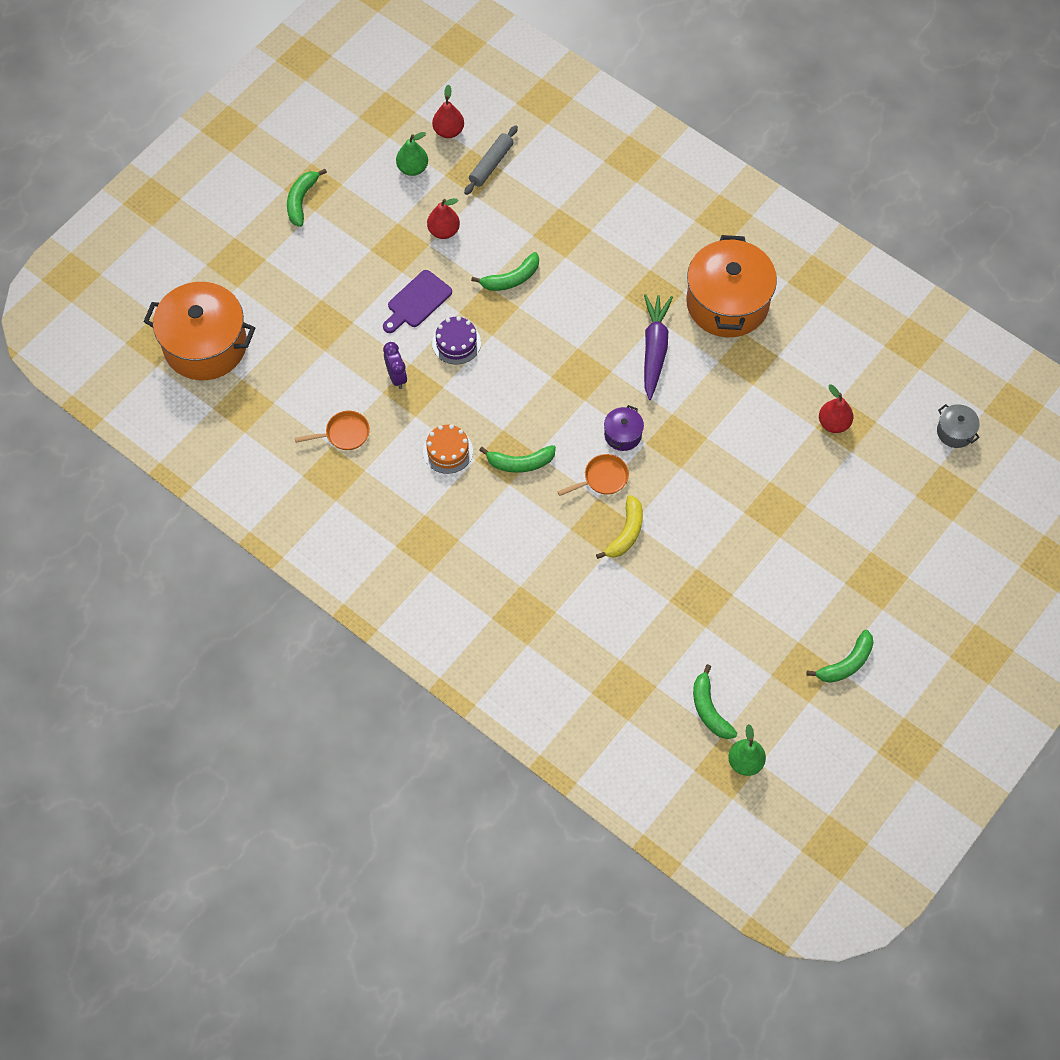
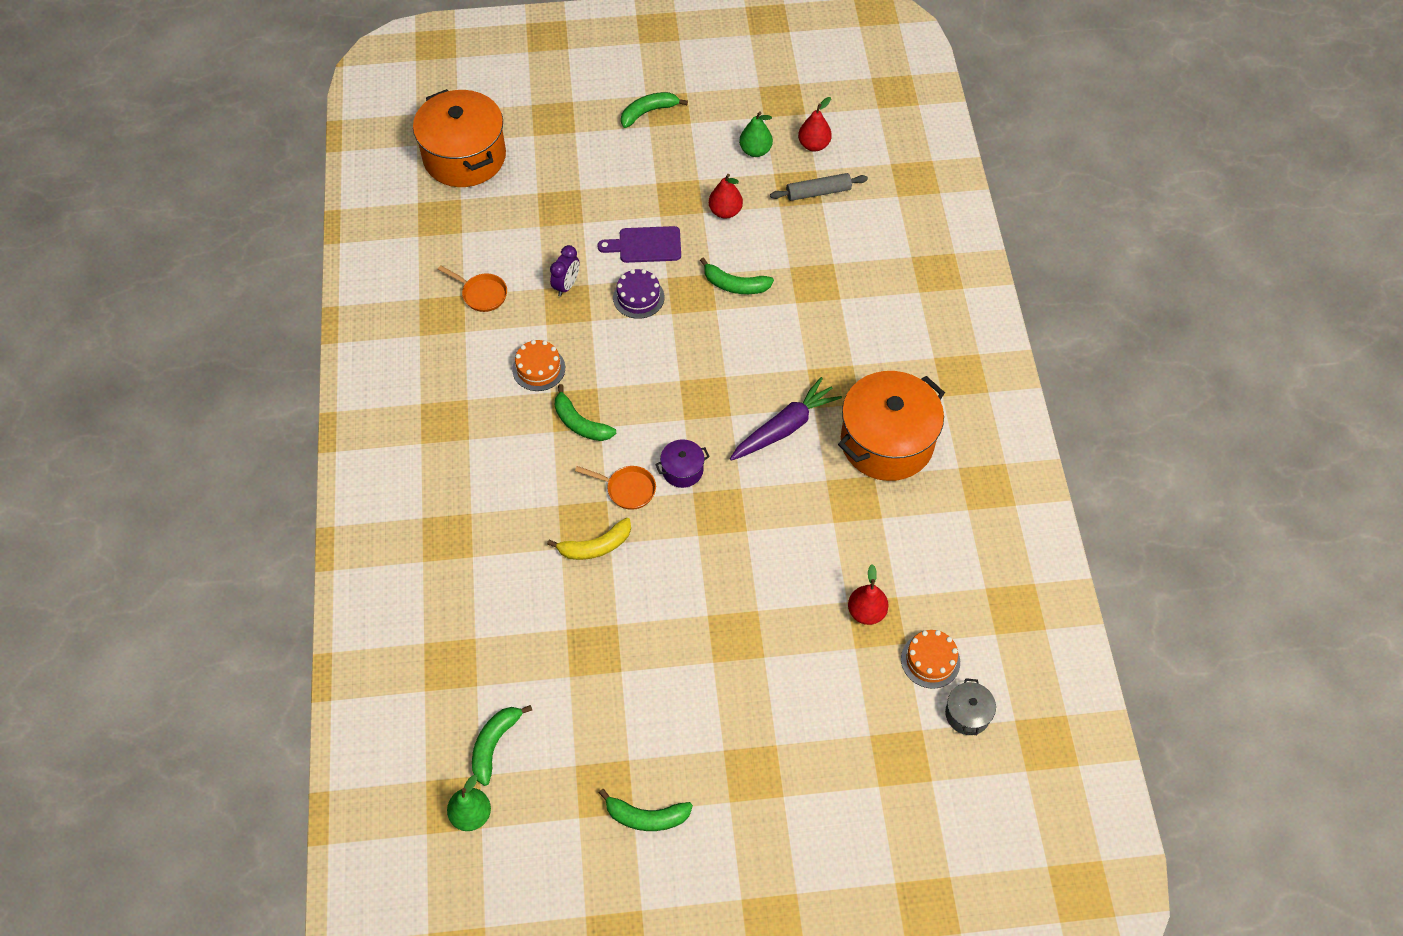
camera: 45 degrees right, 5 degrees down
none -> orange cake [901,630,960,689]

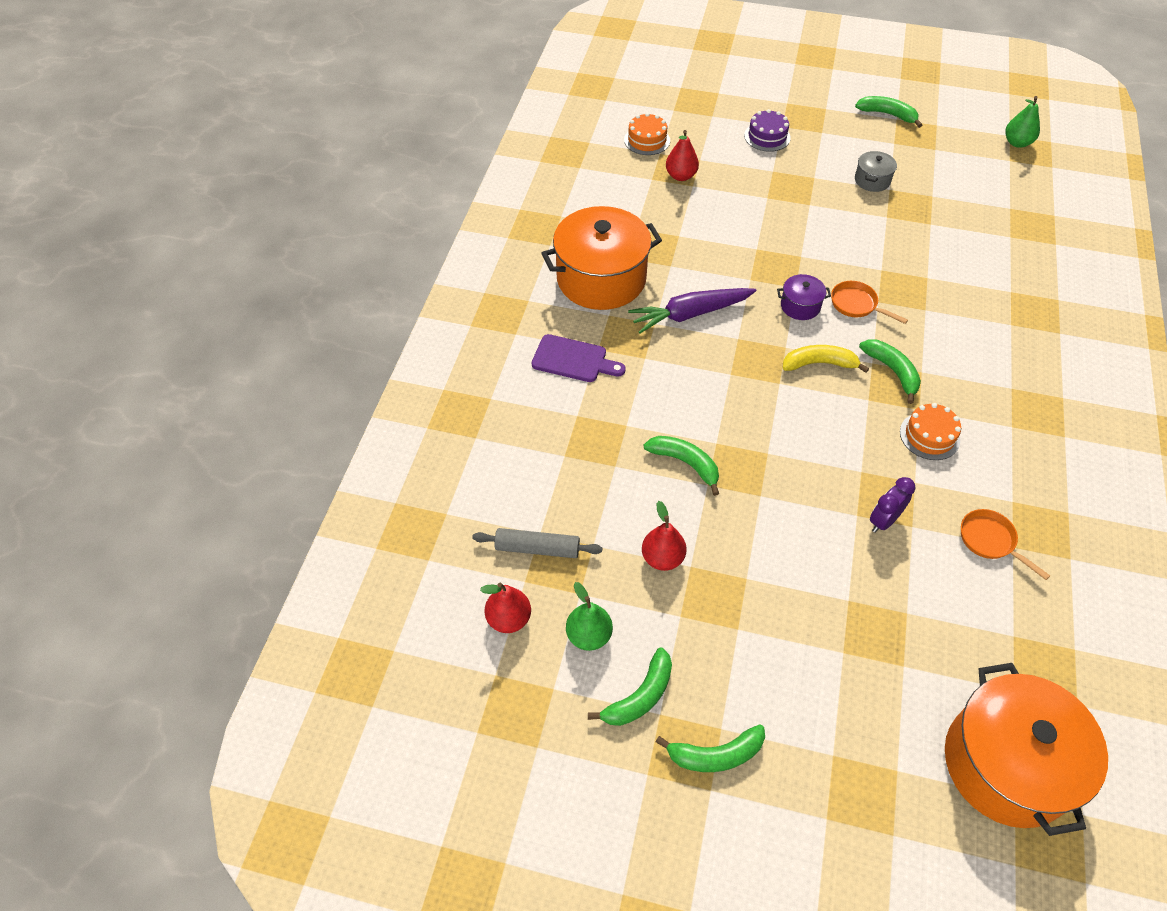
camera: 160 degrees left, 5 degrees down
green banana [472,705,532,786] -> green banana moved to [588,648,672,726]
yellow banana [547,518,631,560] -> yellow banana moved to [783,345,869,373]
purple cutting board [597,226,681,263] -> purple cutting board moved to [532,334,626,382]
purple cake [613,269,664,319] -> purple cake moved to [744,109,791,152]
grey pot [945,678,996,735] -> grey pot moved to [855,151,897,192]

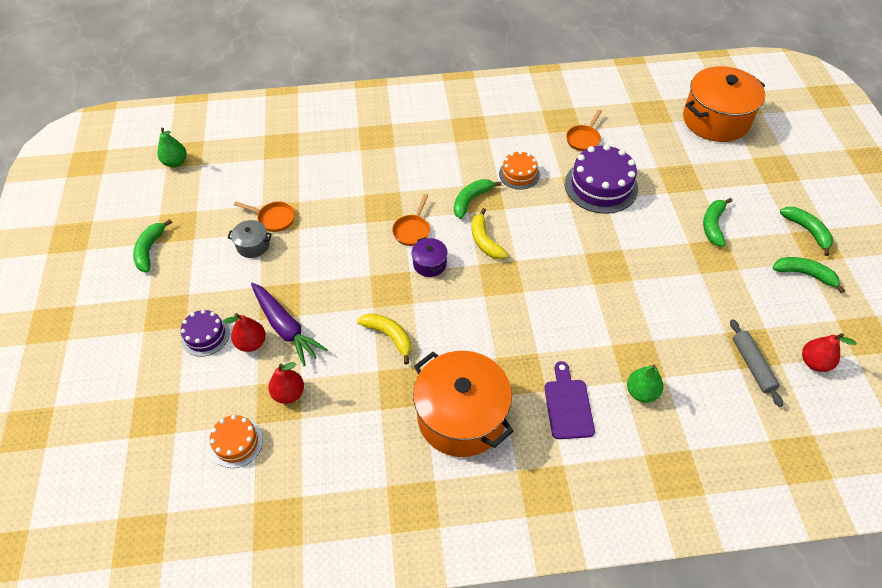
camera: 110 degrees left, 0 degrees up
green pear [566,582,613,651] -> green pear moved to [627,365,663,403]
purple carrot [628,288,756,333] -> purple carrot moved to [251,283,328,366]
red pear [642,501,687,571] -> red pear moved to [223,313,266,352]
green banana [644,436,719,496] -> green banana moved to [703,198,732,247]
purple clock [870,477,915,533] -> purple cake [565,144,638,214]
none -> orange pan [234,201,295,232]
none -> yellow banana [357,313,412,365]

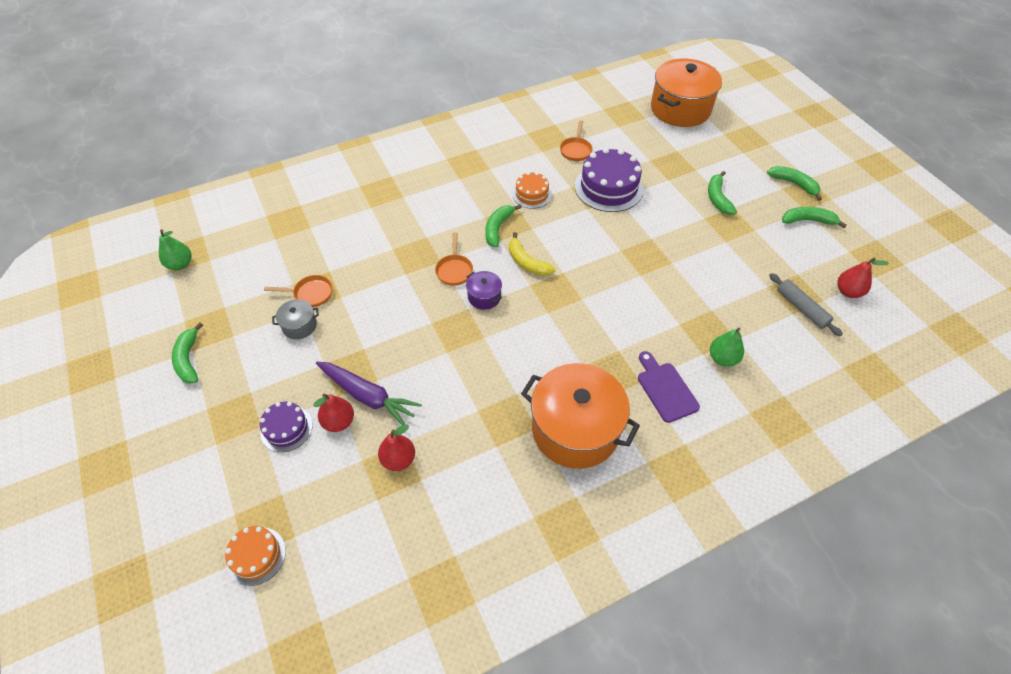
camera: 20 degrees left, 0 degrees up
orange cake [210,415,263,468] -> orange cake moved to [225,526,286,586]
yellow banana [357,313,412,365] -> none

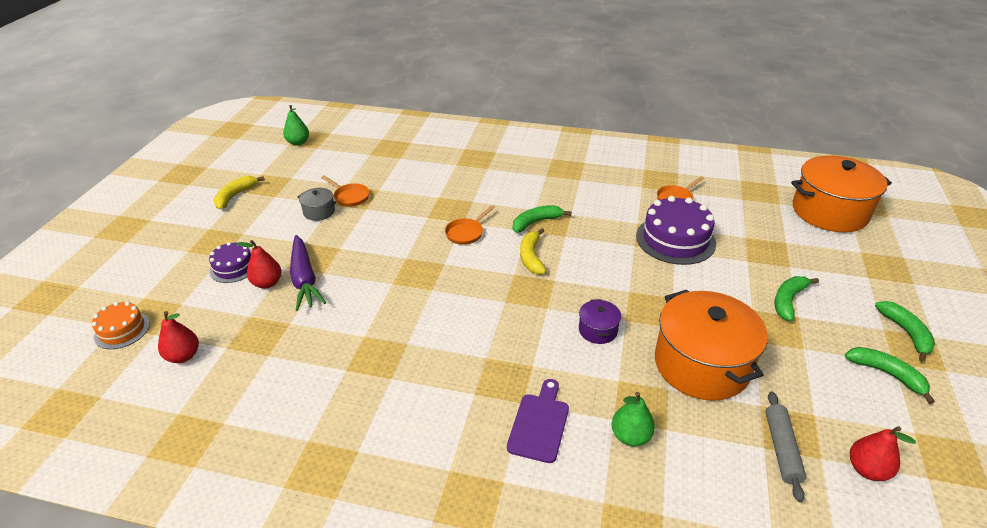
camera: 40 degrees right, 15 degrees down
green banana [172,322,203,384] -> yellow banana [214,176,265,209]
red pear [378,424,415,471] -> red pear moved to [158,311,199,363]
purple pot [466,271,502,310] -> purple pot moved to [579,299,621,344]
orange cake [512,172,552,209] -> none
orange pot [521,363,640,469] -> orange pot moved to [655,290,768,401]

